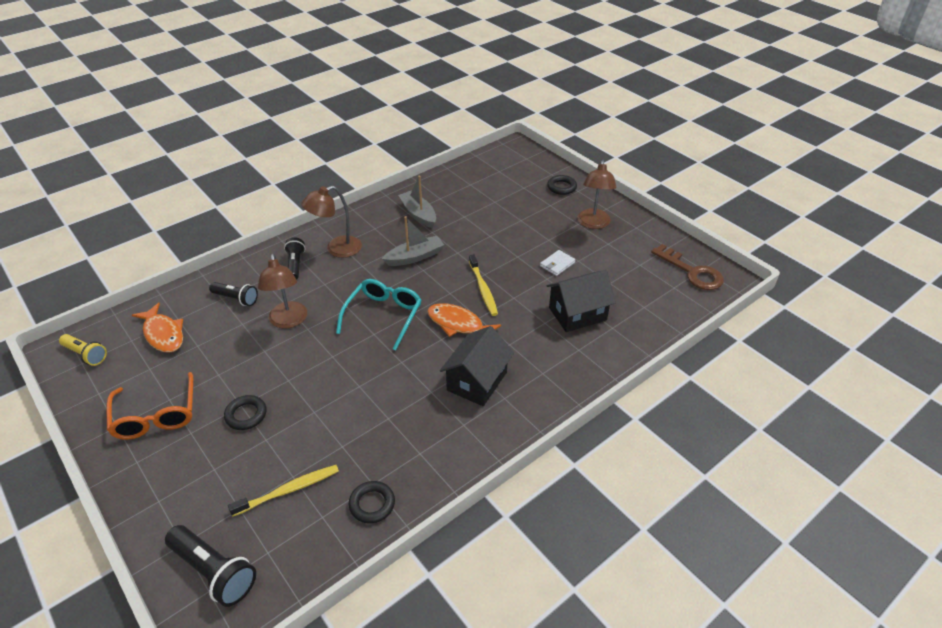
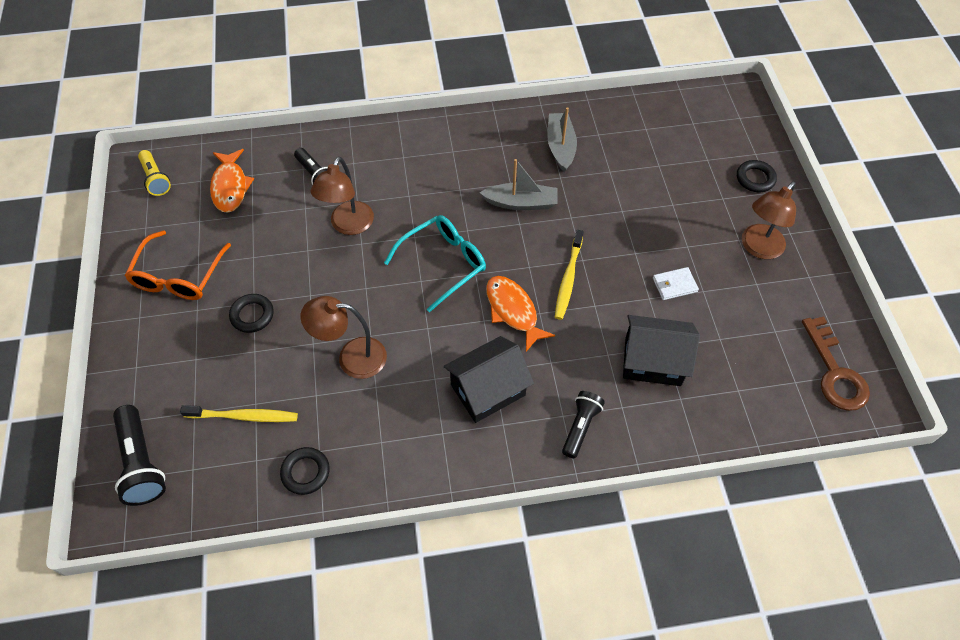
camera: 30 degrees right, 15 degrees up
black flashlight [284,237,305,279] -> black flashlight moved to [562,391,605,458]
brown lamp [301,186,362,258] -> brown lamp moved to [300,296,387,379]

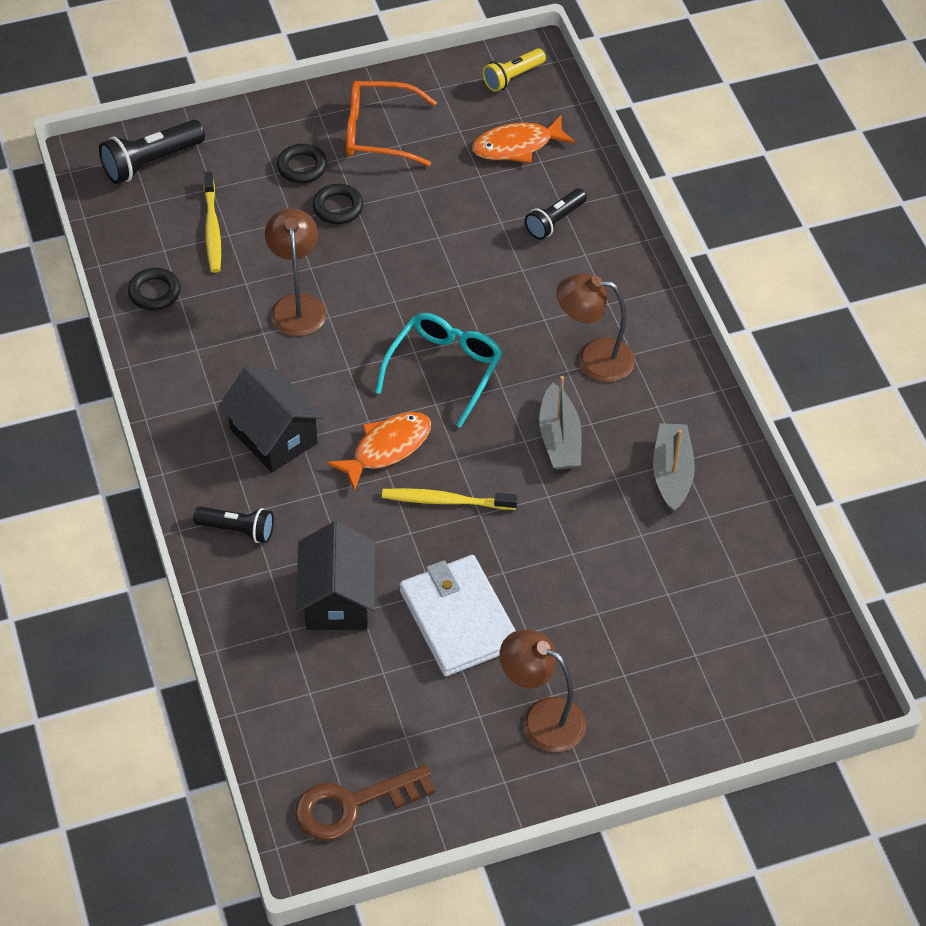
camera: 80 degrees right, 5 degrees down
brown lamp [311,157,374,235] -> brown lamp moved to [556,274,635,382]
turquoise glasses [384,215,486,312] -> turquoise glasses turned 105 degrees counterclockwise [375,313,502,428]
grey boat [547,107,577,172] -> grey boat turned 75 degrees counterclockwise [653,423,695,513]
white wallet [653,267,699,300] -> white wallet [400,555,516,676], size x2.19
black ring [737,160,777,192] -> black ring moved to [277,144,327,183]

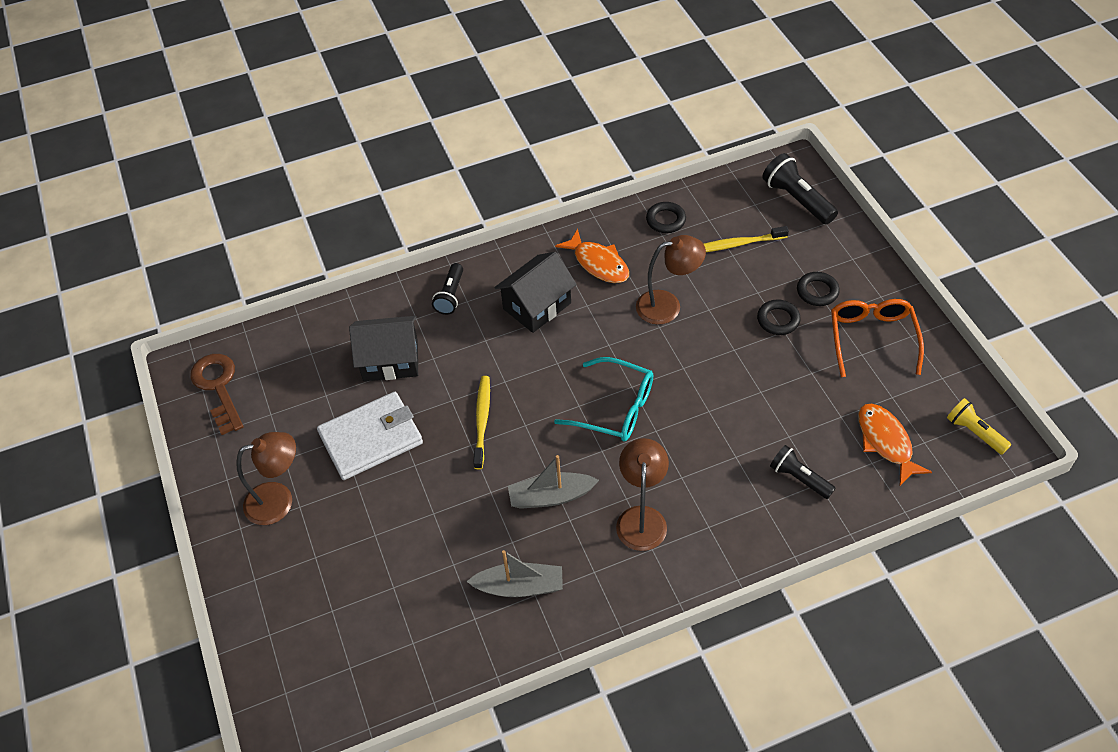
camera: 90 degrees right, 0 degrees up
orange fish [327,412,431,491] -> orange fish moved to [555,229,629,283]
brown lamp [500,629,586,752] -> brown lamp turned 45 degrees clockwise [236,432,296,525]

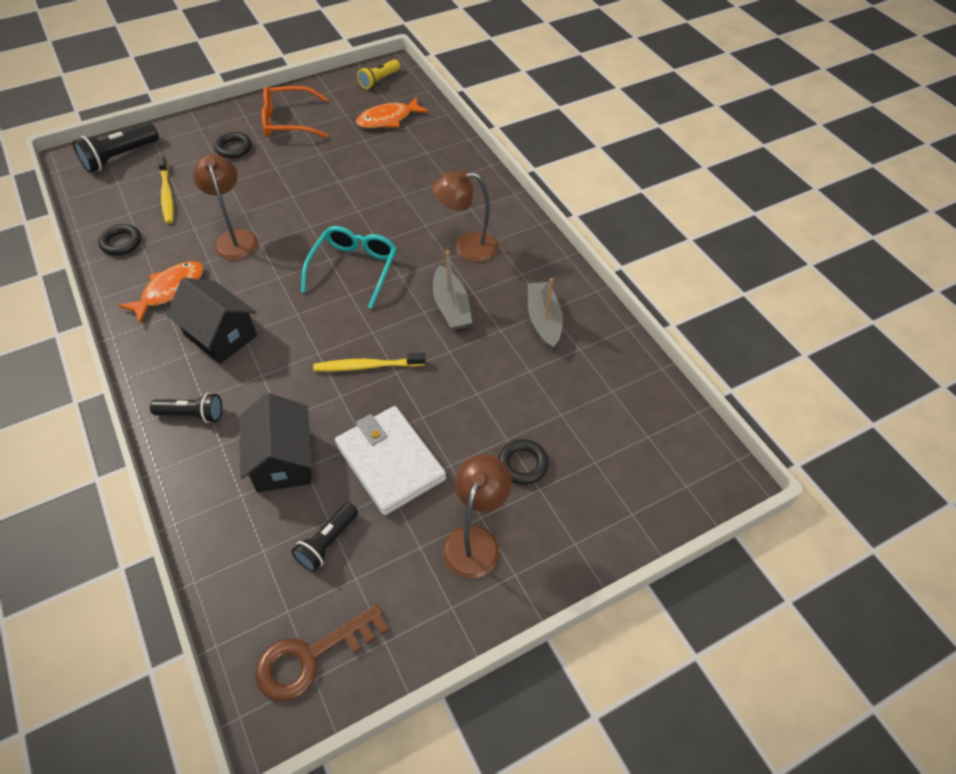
camera: 100 degrees left, 0 degrees up
brown lamp [236,432,296,525] -> brown lamp turned 45 degrees clockwise [443,454,512,579]
black ring [757,300,801,335] -> black ring moved to [499,439,549,485]
black flashlight [770,445,835,499] -> black flashlight moved to [291,502,358,572]

